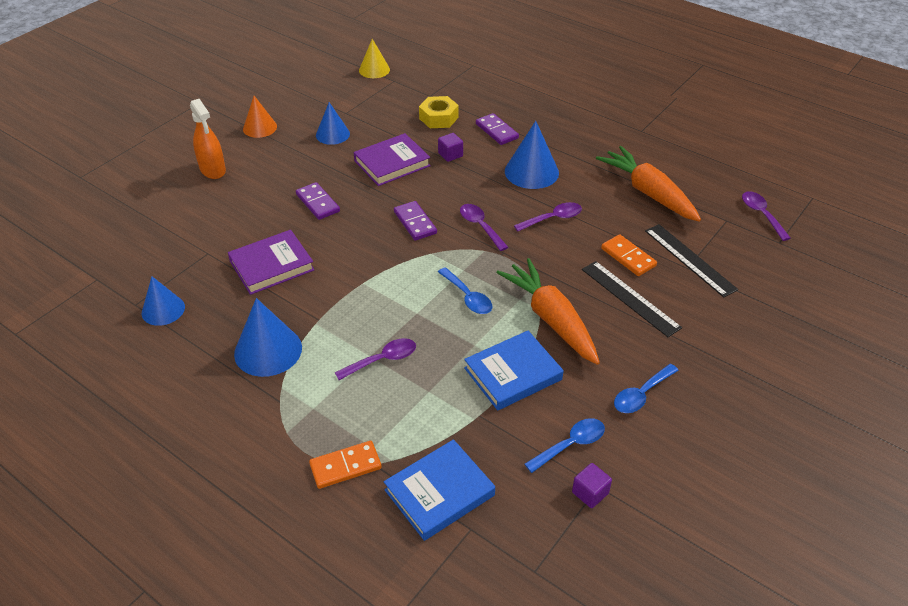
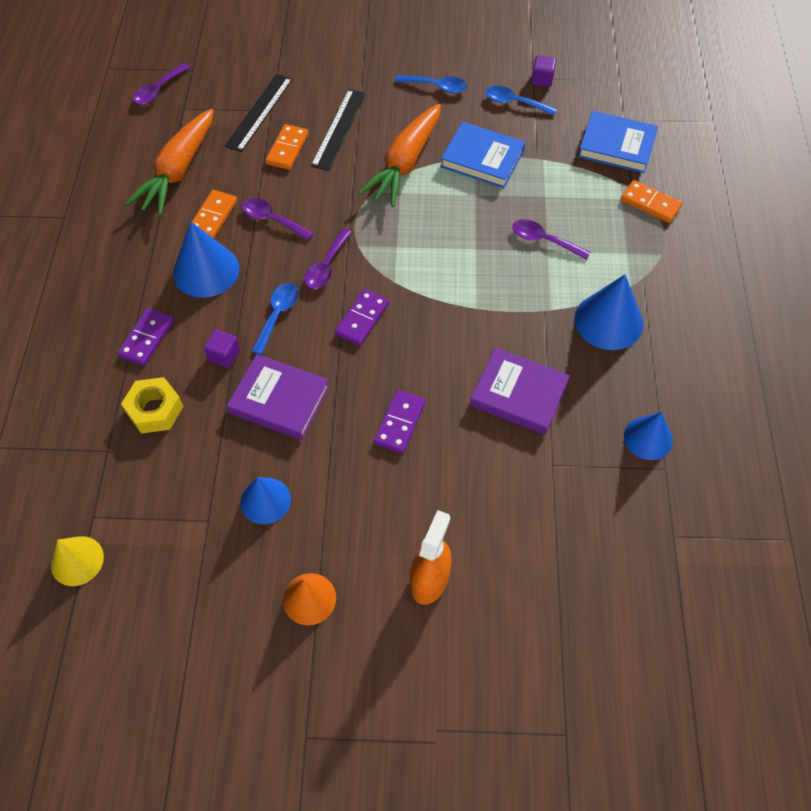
camera: 125 degrees left, 15 degrees up
blue spoon [438,267,492,314] -> blue spoon moved to [251,283,298,355]
none -> orange domino [188,190,237,238]

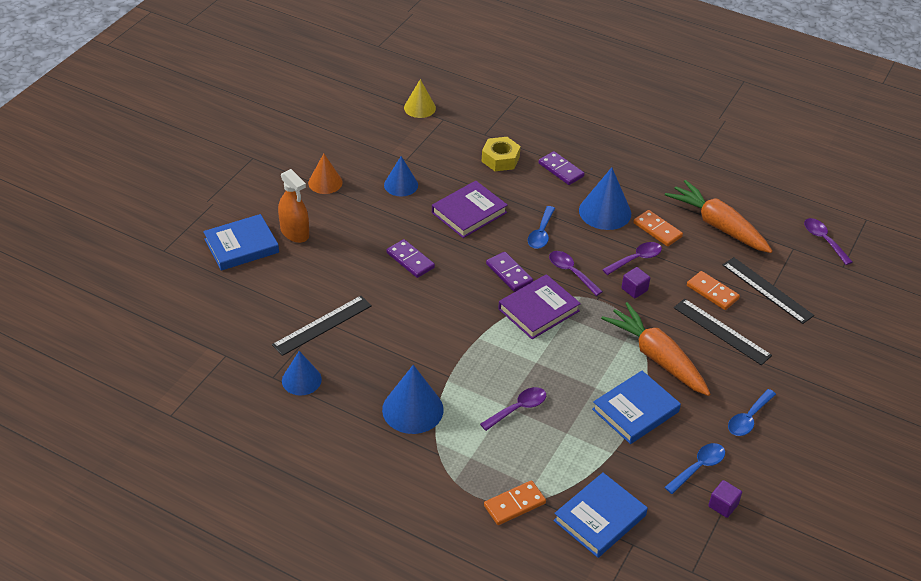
camera: 115 degrees right, 15 degrees down
purple cube [204,330,240,368] -> purple cube moved to [622,267,650,298]
blue spoon [251,283,298,355] -> blue spoon turned 60 degrees clockwise [528,206,555,249]
purple book [470,348,570,435] -> purple book moved to [498,274,581,339]
none -> blue book [203,214,279,271]
none -> black ruler [272,296,372,356]

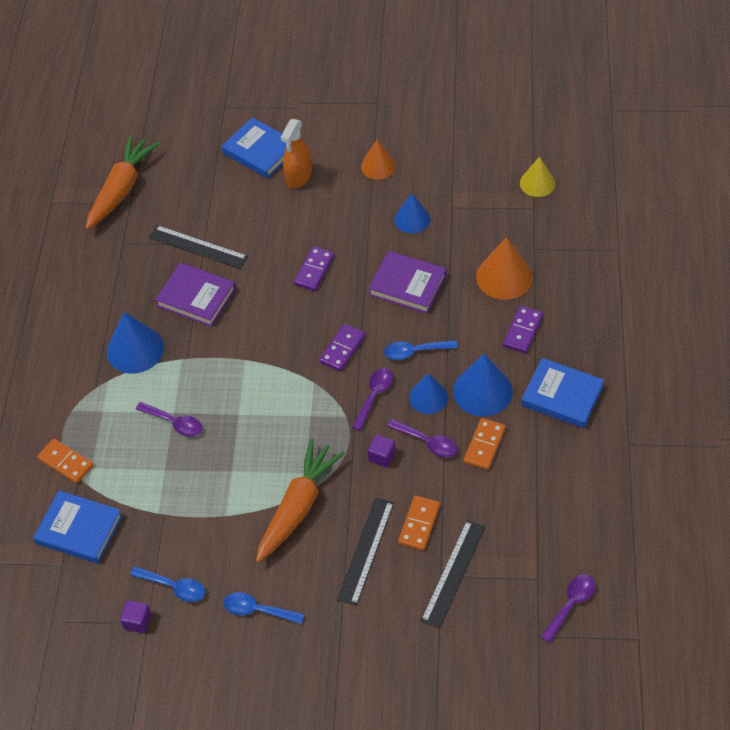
camera: 70 degrees right, 10 degrees up
blue cone [282,351,322,396] -> blue cone moved to [409,373,448,414]
yellow nut [482,137,521,171] -> orange cone [476,237,533,300]
purple book [498,274,581,339] -> purple book moved to [155,263,236,327]
blue book [592,371,681,444] -> blue book moved to [521,358,604,428]
orange carrot [665,180,772,253] -> orange carrot moved to [86,135,160,230]

